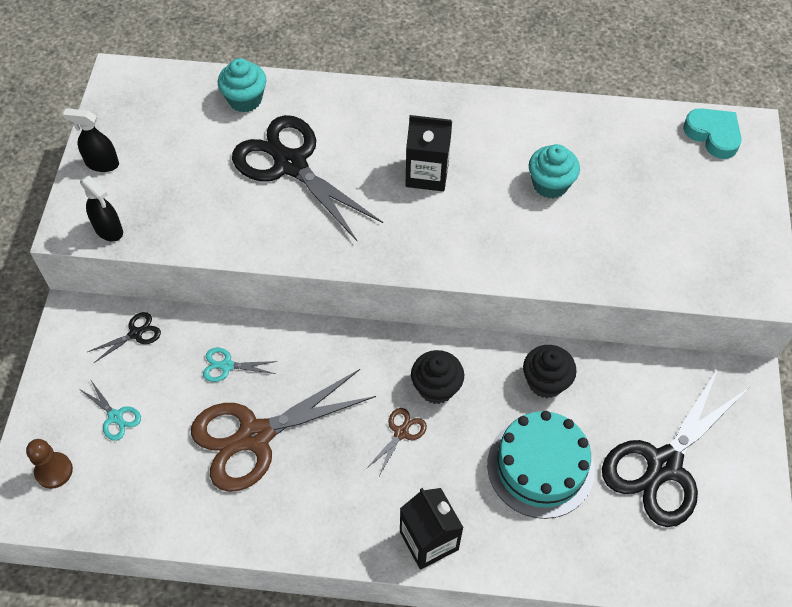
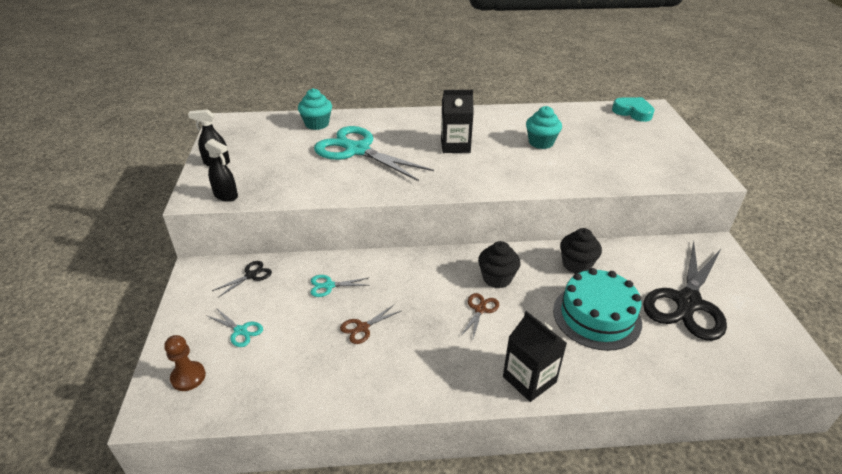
camera: 10 degrees left, 20 degrees down
brown scissors [191,369,376,492] -> brown scissors [340,304,401,344], size x0.41
black scissors [232,115,383,242] -> turquoise scissors [314,126,434,181]

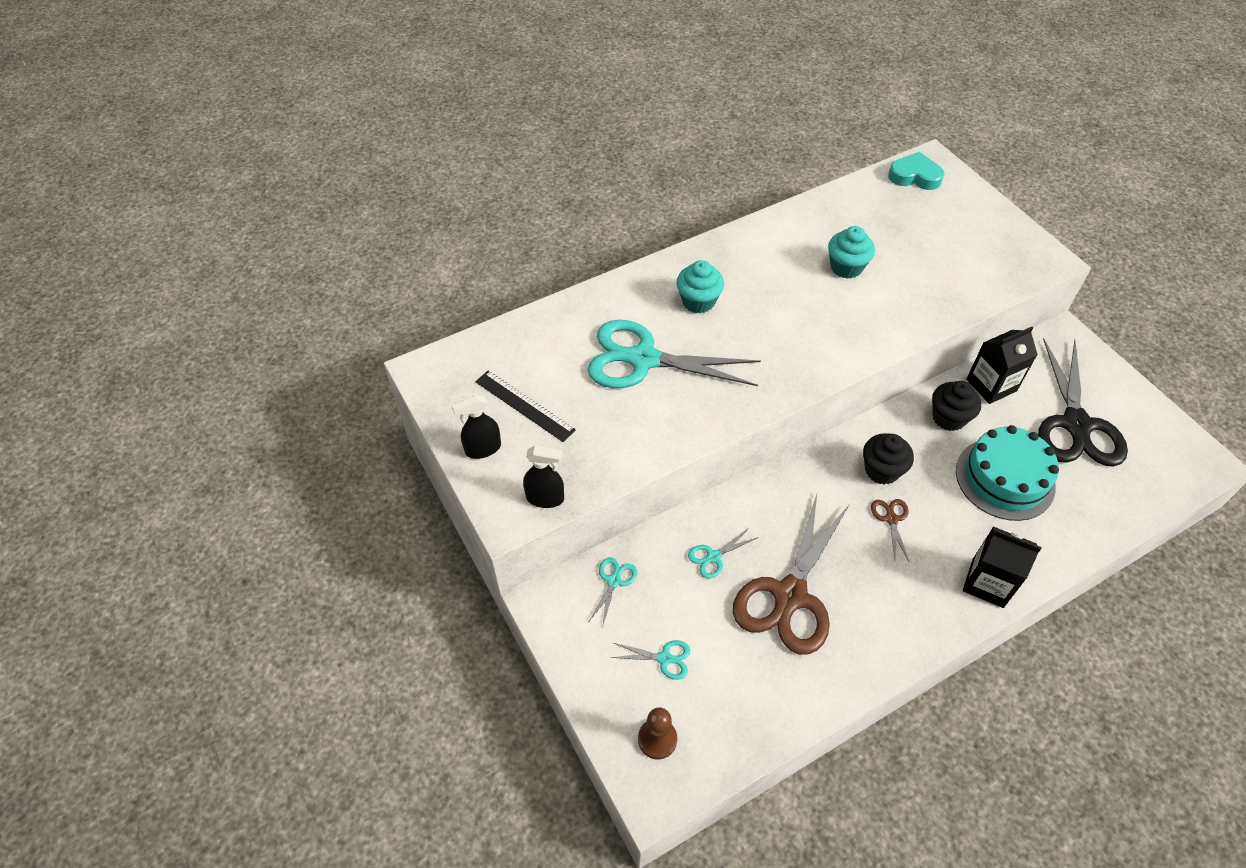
camera: 25 degrees left, 15 degrees up
black scissors [212,261,272,298] -> turquoise scissors [589,557,637,628]
turquoise cupcake [298,88,332,130] -> turquoise cupcake moved to [676,260,724,314]
brown scissors [340,304,401,344] -> brown scissors [733,494,850,655], size x2.42
black carton [441,90,474,153] -> black carton moved to [966,327,1038,404]
none -> black ruler [475,371,576,442]

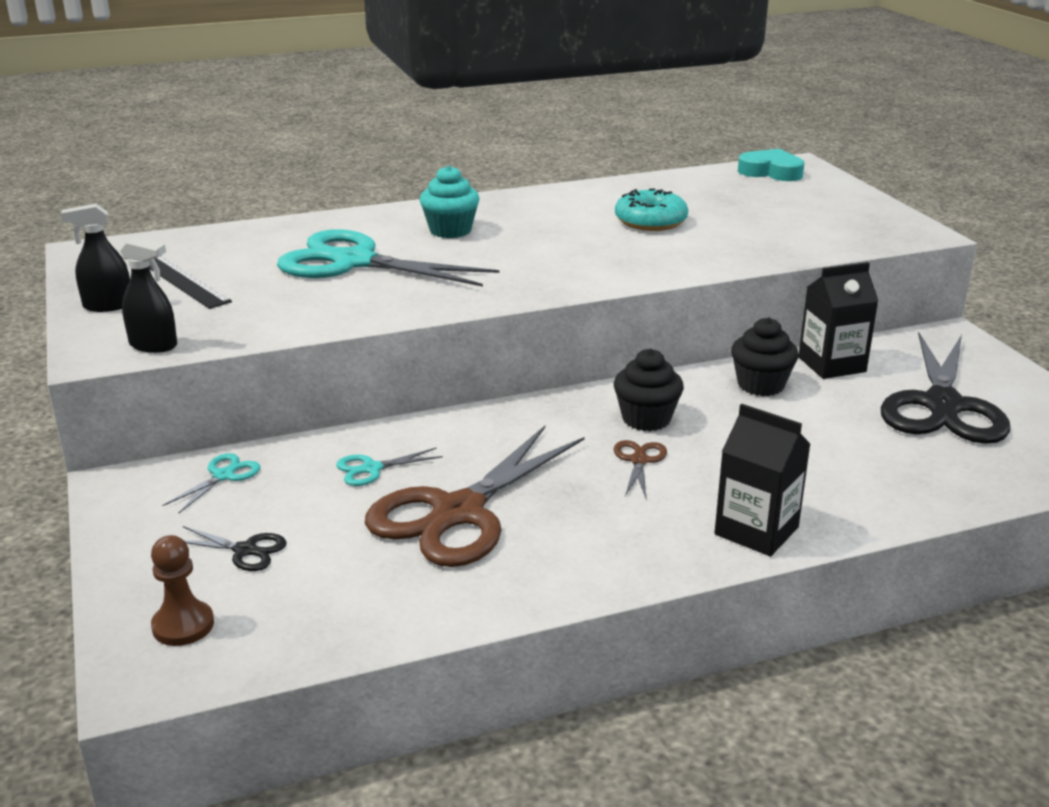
camera: 10 degrees right, 25 degrees down
turquoise scissors [610,640,690,680] -> black scissors [183,526,287,571]
turquoise cupcake [828,226,875,279] -> turquoise donut [615,189,688,231]
turquoise cake [956,425,1059,521] -> none

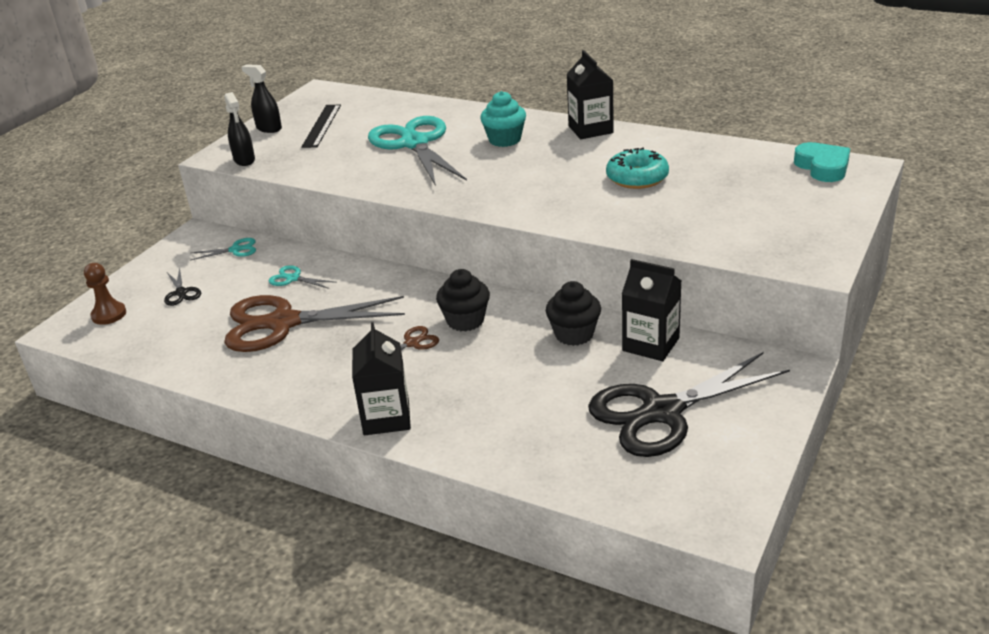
camera: 50 degrees right, 5 degrees up
none -> black carton [567,50,614,139]

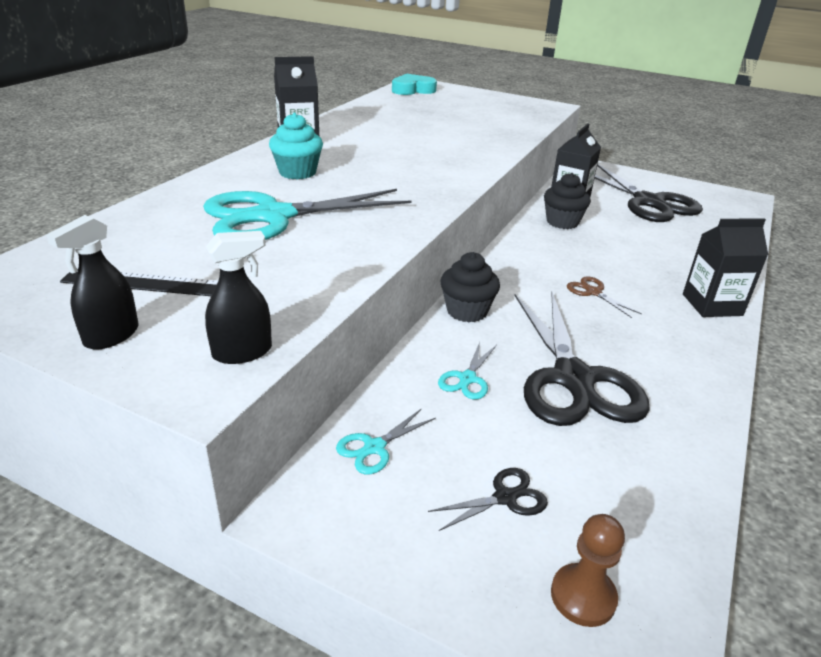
camera: 95 degrees left, 0 degrees up
turquoise scissors [191,238,256,260] -> turquoise scissors turned 120 degrees counterclockwise [336,408,436,474]
brown scissors [224,295,405,352] -> black scissors [514,292,650,426]
black cupcake [436,269,490,332] -> black cupcake moved to [441,252,500,322]
turquoise donut [606,147,669,189] -> none

